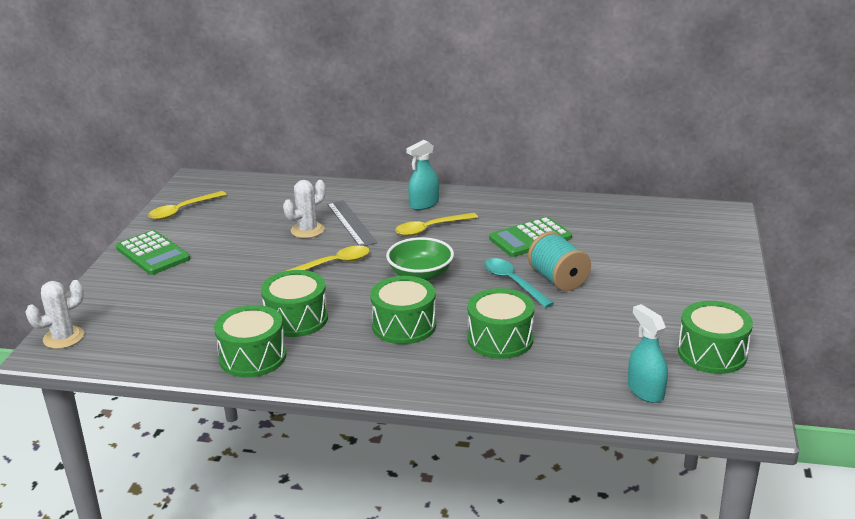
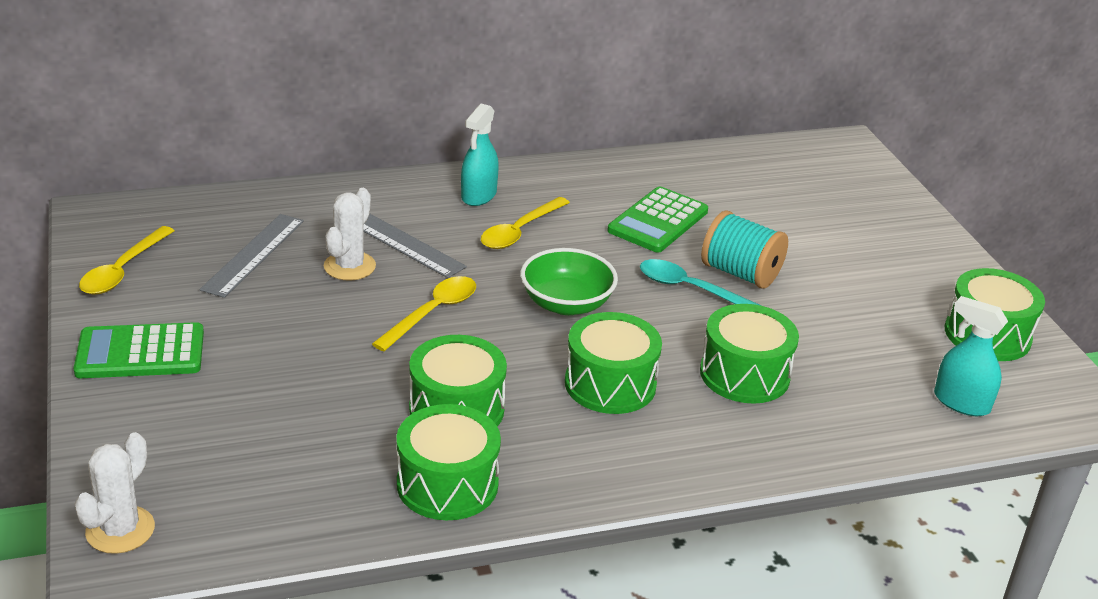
camera: 30 degrees left, 5 degrees up
green calculator [116,230,190,275] -> green calculator turned 150 degrees clockwise [73,322,204,378]
none -> grey ruler [199,214,304,298]

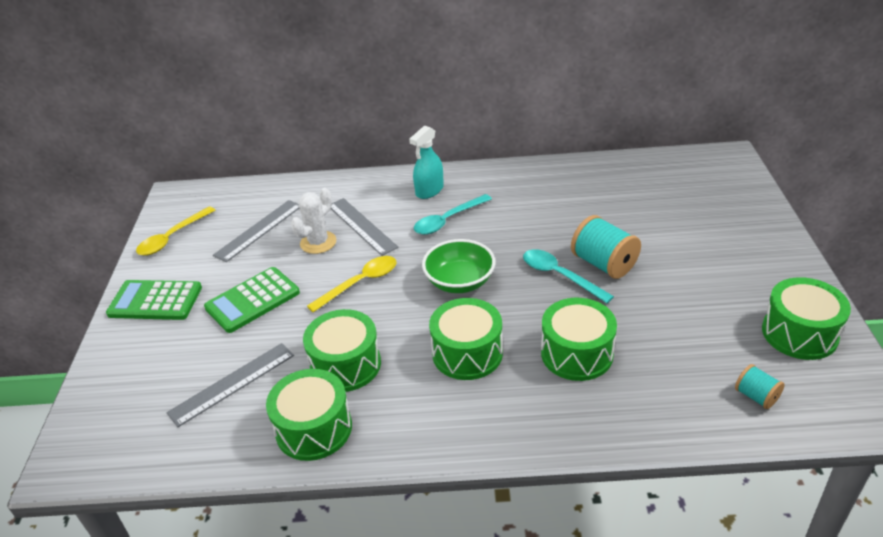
camera: 20 degrees right, 5 degrees up
white cactus [74,432,155,554] -> none
yellow spoon [481,197,570,249] -> turquoise spoon [414,194,492,235]
green calculator [607,186,708,252] -> green calculator moved to [204,267,300,333]
turquoise spray bottle [934,296,1008,416] -> turquoise spool [735,364,785,409]
none -> grey ruler [166,343,294,427]

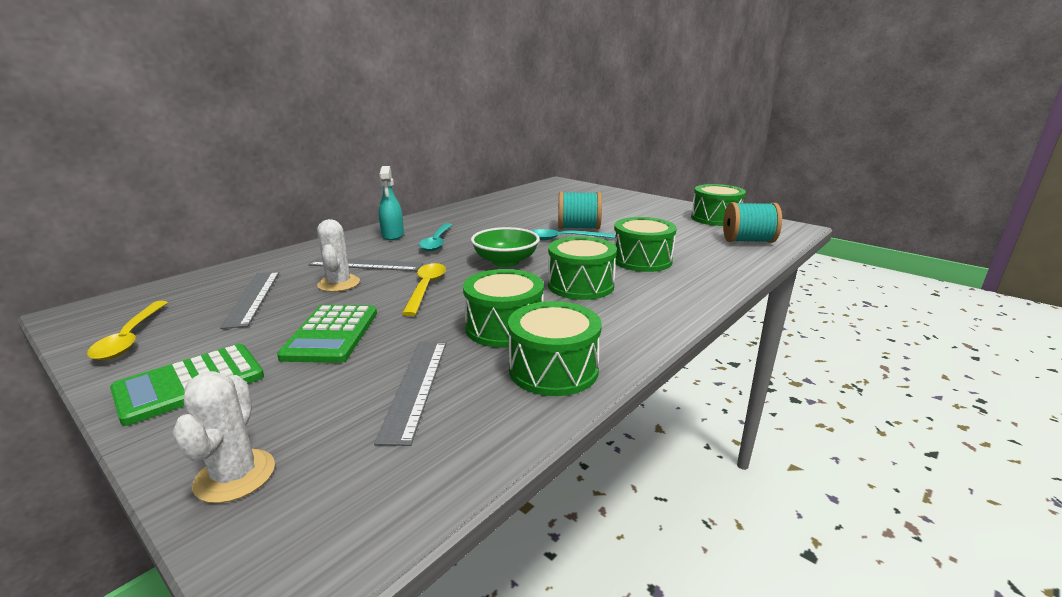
camera: 50 degrees left, 15 degrees down
turquoise spool [735,364,785,409] -> turquoise spool [723,202,782,243], size x1.80
none -> white cactus [173,371,275,503]

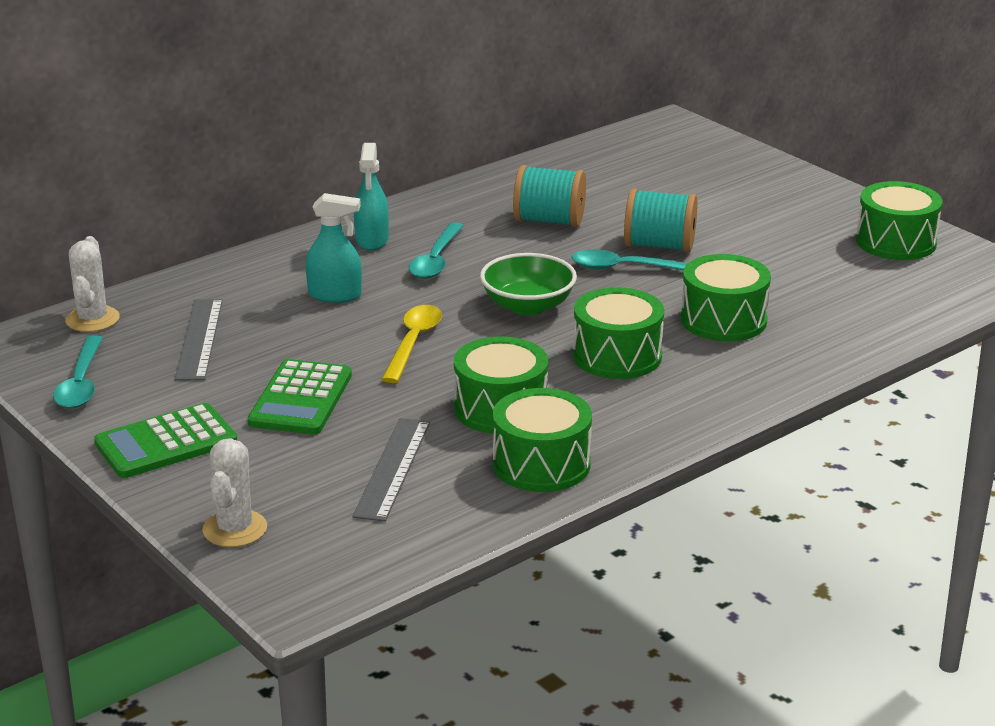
camera: 10 degrees right, 5 degrees up
yellow spoon [87,301,168,360] -> turquoise spoon [53,335,103,408]
grey ruler [308,257,423,271] -> turquoise spray bottle [306,193,362,303]
white cactus [317,219,360,292] -> white cactus moved to [65,236,120,332]
turquoise spool [723,202,782,243] -> turquoise spool moved to [513,165,586,227]

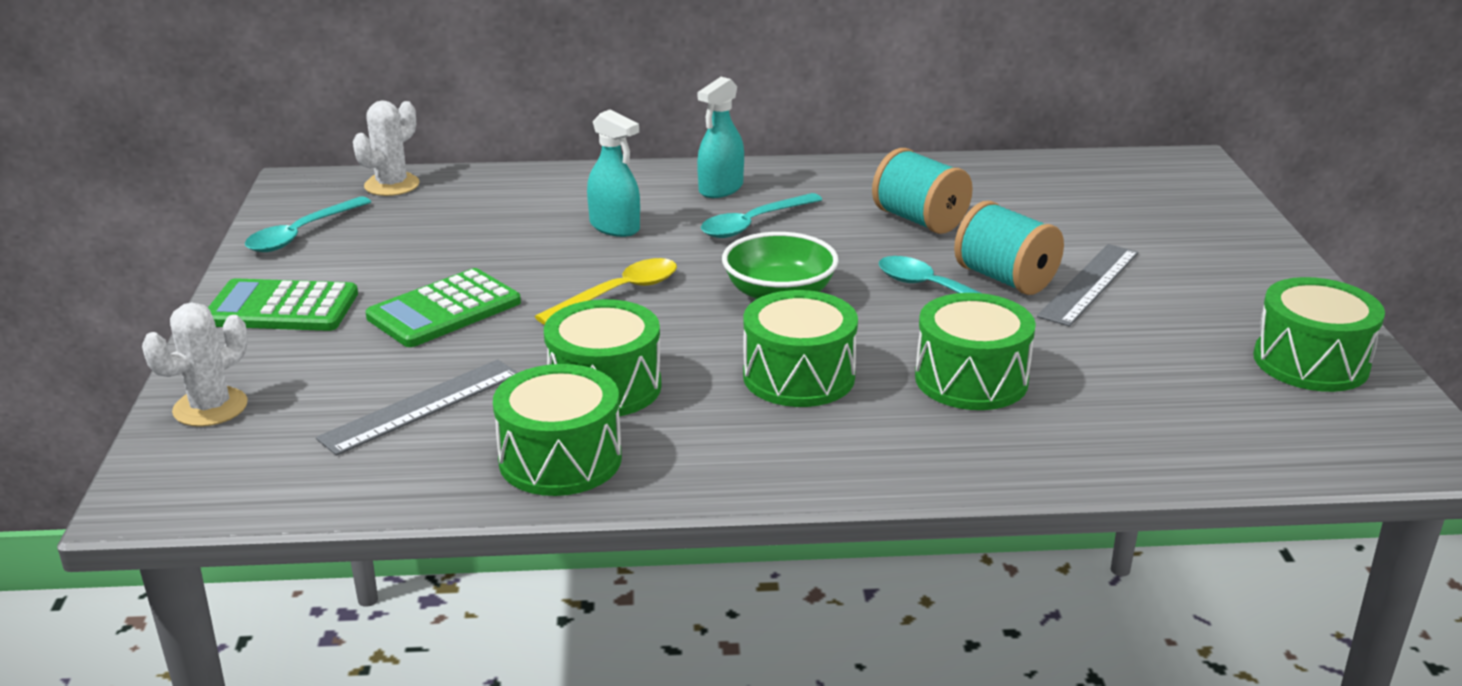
camera: 35 degrees right, 0 degrees up
grey ruler [175,299,223,381] -> grey ruler moved to [1037,244,1138,327]

